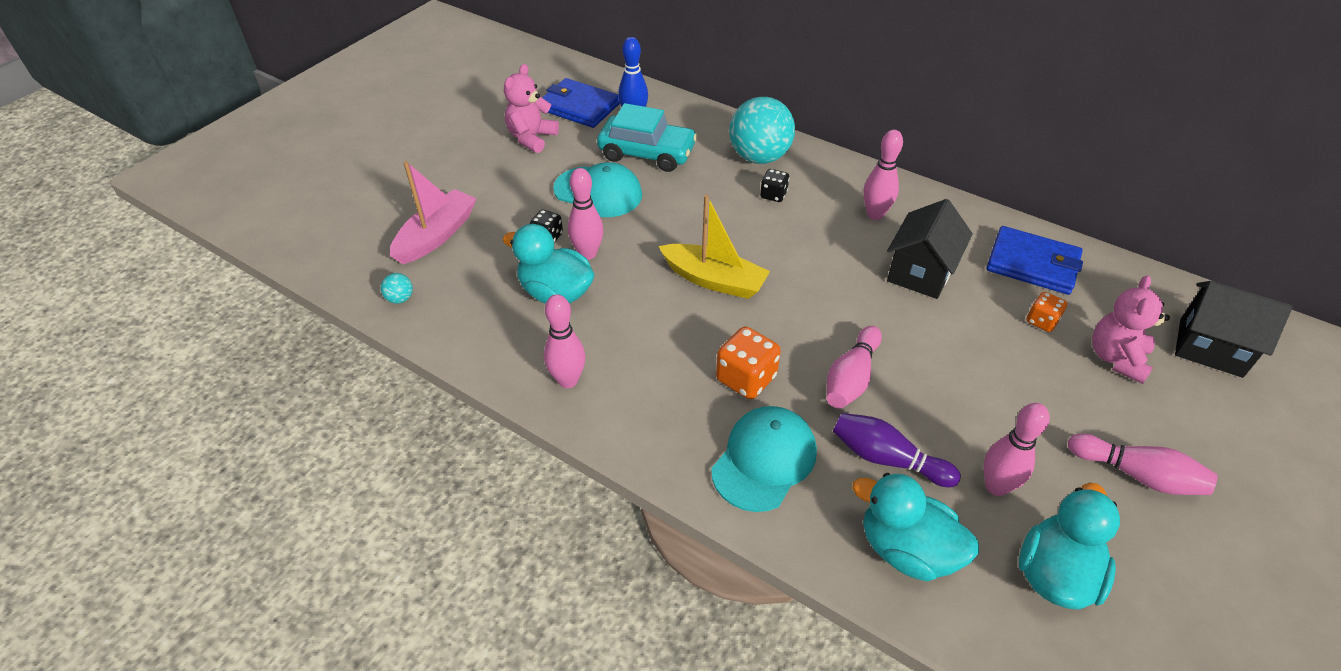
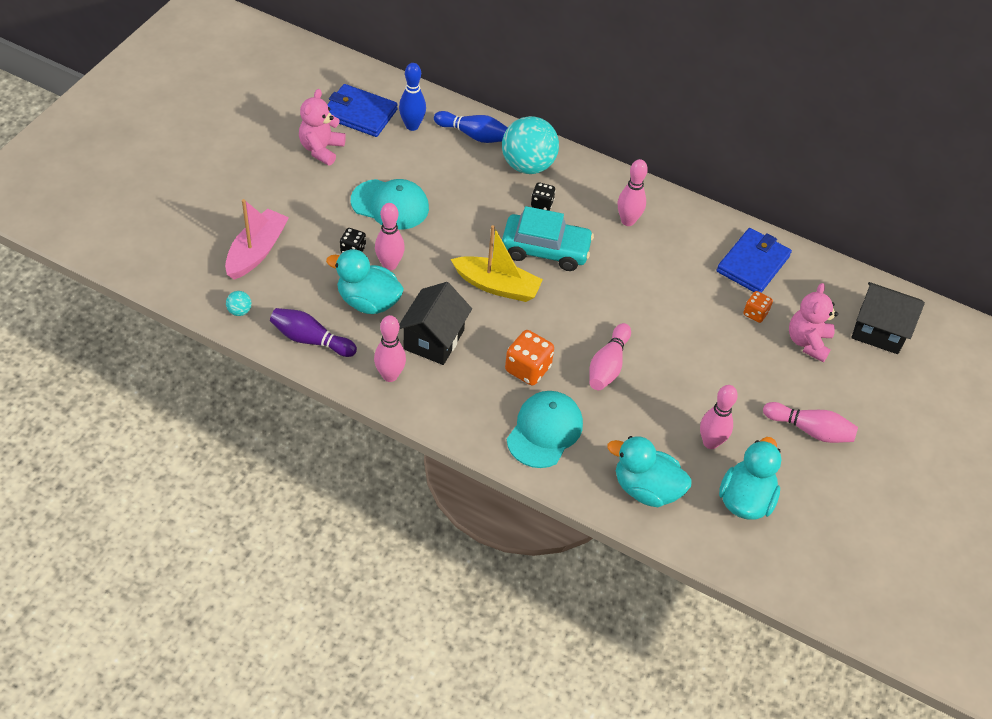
camera: 10 degrees left, 5 degrees up
turquoise car [597,103,698,172] -> turquoise car moved to [502,206,594,271]
purple bowling pin [833,413,961,487] -> purple bowling pin moved to [270,308,357,357]
black house [887,199,973,299] -> black house moved to [399,282,472,365]
blue wallet [986,226,1083,295] -> blue wallet turned 75 degrees counterclockwise [716,228,792,293]
none -> blue bowling pin [434,111,508,143]

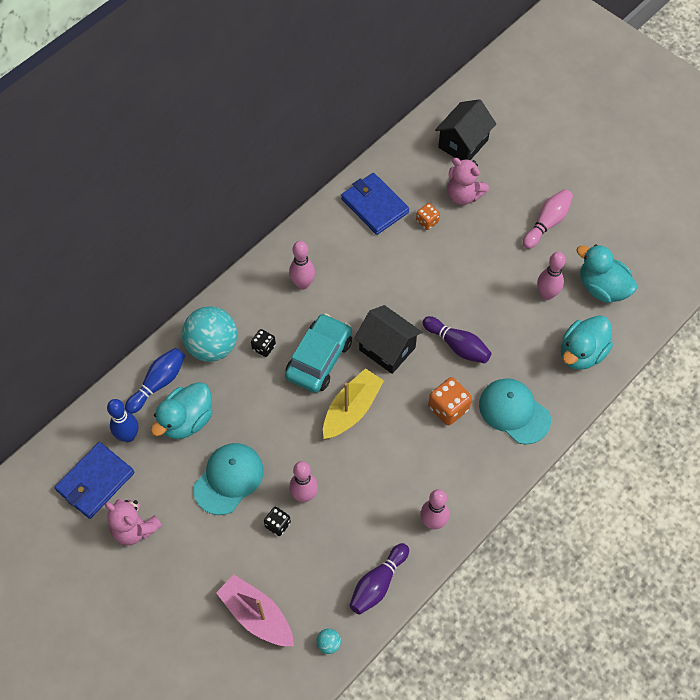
camera: 70 degrees left, 10 degrees up
turquoise duck [326,249,404,314] -> turquoise duck moved to [151,382,213,439]
black house [399,282,472,365] -> black house moved to [354,305,422,374]
pink bowling pin [589,323,631,390] -> purple bowling pin [422,316,491,363]

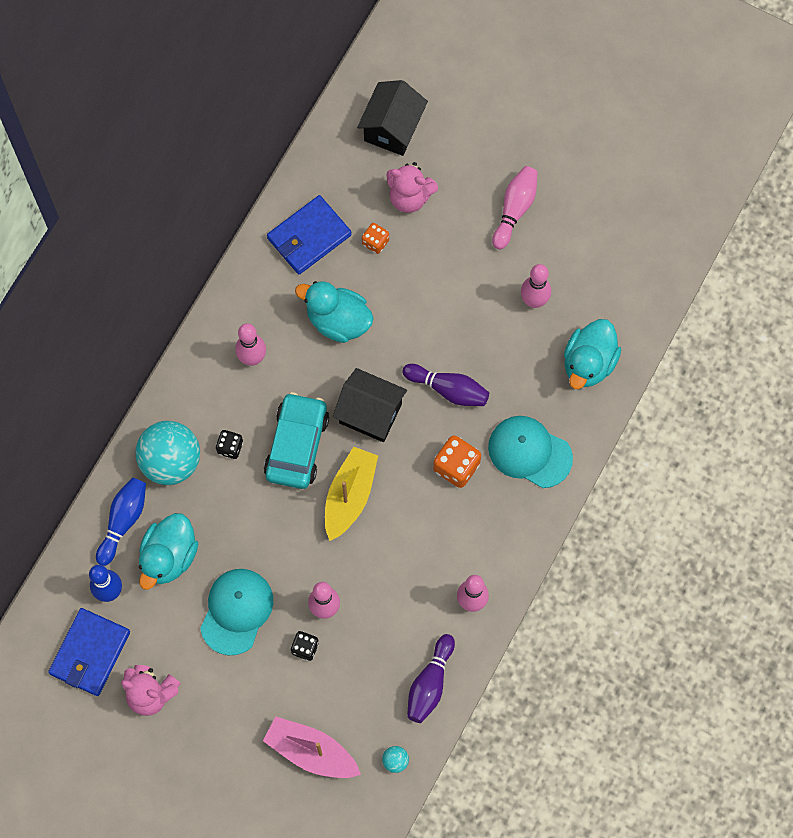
camera: 15 degrees left, 10 degrees up
blue wallet [341,173,409,235] -> blue wallet turned 75 degrees counterclockwise [267,195,352,275]
turquoise duck [576,244,637,303] -> turquoise duck moved to [295,281,373,343]

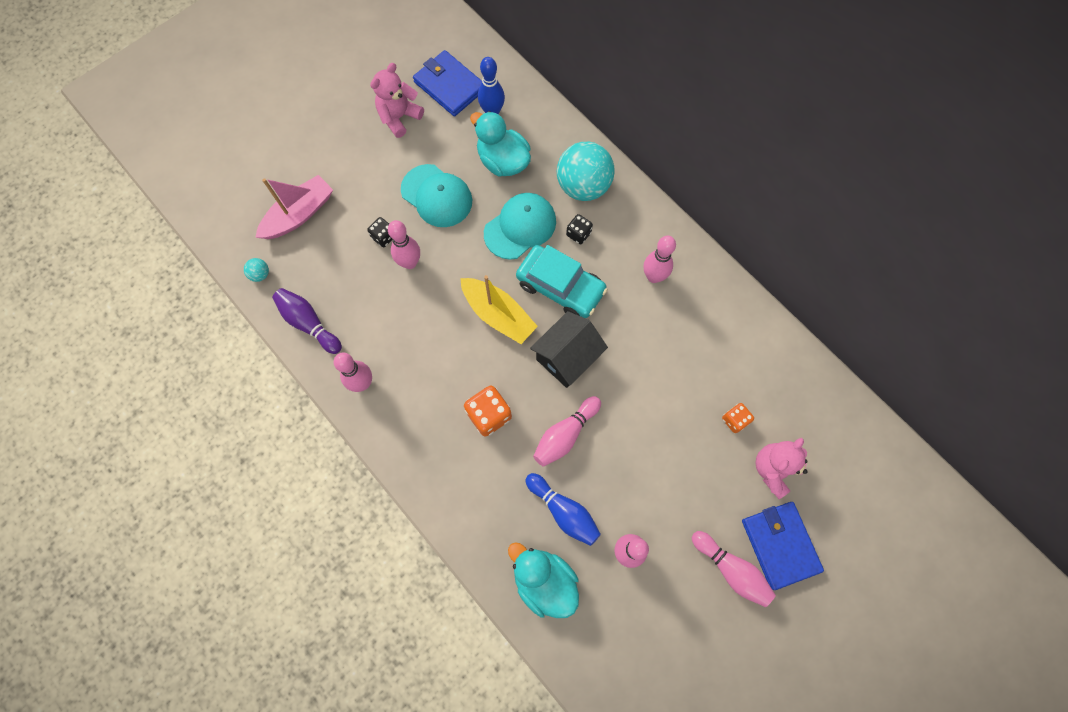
camera: 110 degrees right, 0 degrees up
blue bowling pin [96,477,146,566] -> blue bowling pin moved to [525,473,601,546]
blue wallet [267,195,352,275] -> blue wallet moved to [742,502,824,590]
turquoise duck [295,281,373,343] -> none
black house [357,80,428,156] -> none
purple bowling pin [402,364,489,406] -> pink bowling pin [533,396,601,467]
turquoise cap [488,416,573,488] -> turquoise cap moved to [484,193,556,260]

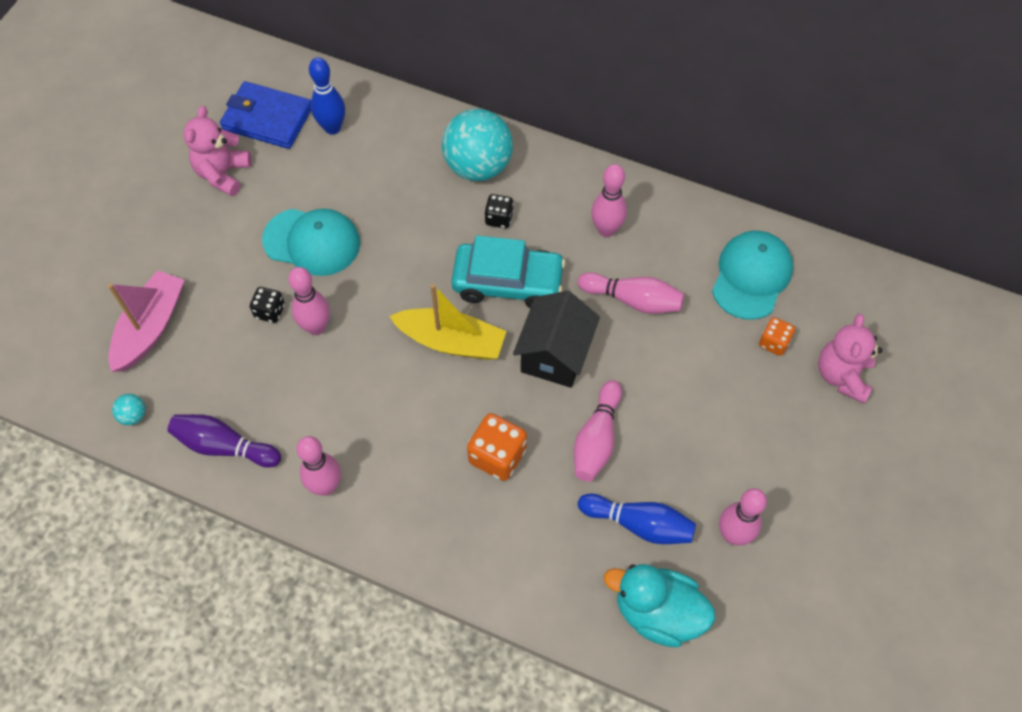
camera: 25 degrees left, 10 degrees down
turquoise duck [470,111,531,177] -> none
turquoise cap [484,193,556,260] -> turquoise cap moved to [712,231,793,320]
pink bowling pin [692,531,776,607] -> pink bowling pin moved to [578,272,684,314]
blue wallet [742,502,824,590] -> none

